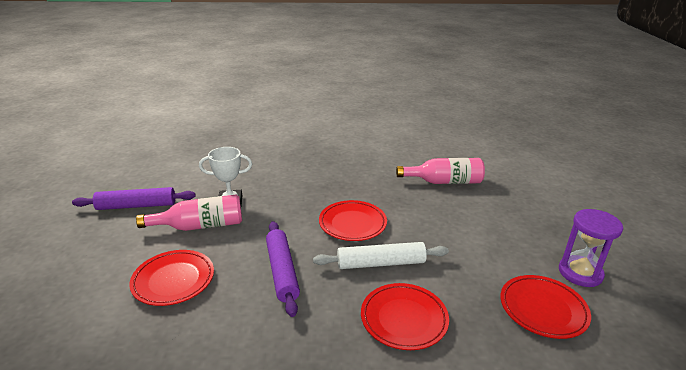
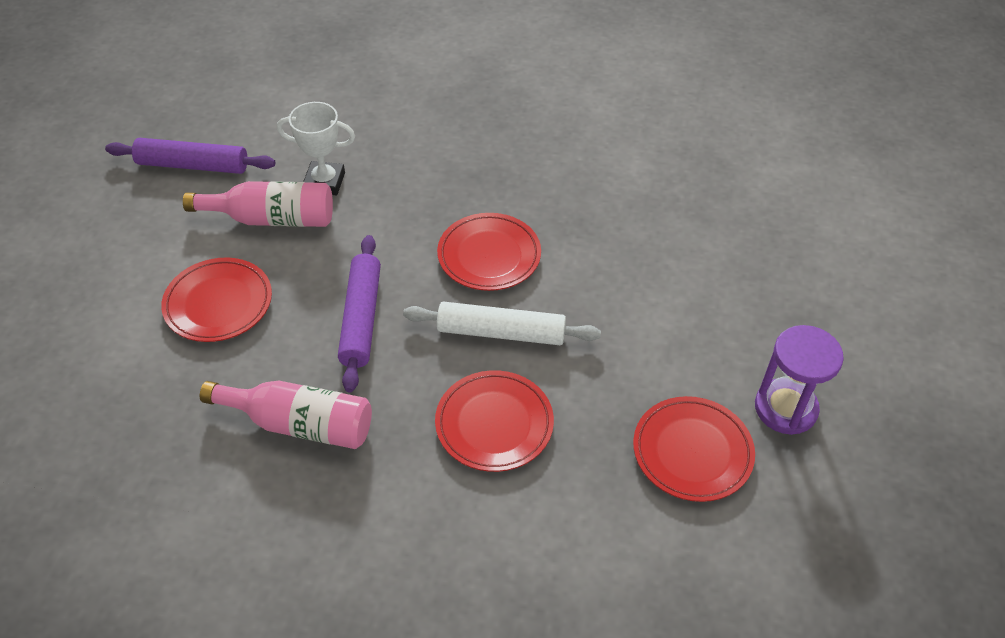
camera: 15 degrees right, 20 degrees up
pink bottle [396,158,485,184] -> pink bottle moved to [200,381,372,449]

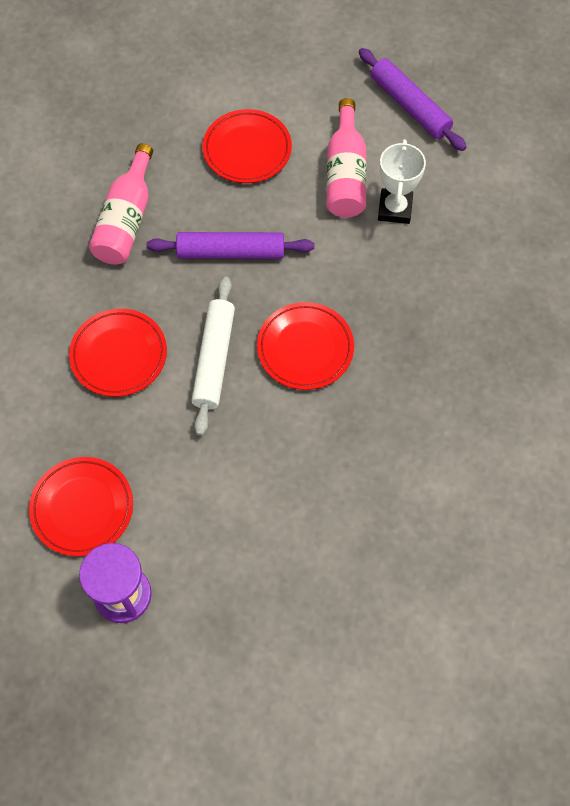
camera: 90 degrees right, 15 degrees up
purple rolling pin [105,138,275,174] -> purple rolling pin turned 45 degrees counterclockwise [359,48,466,151]

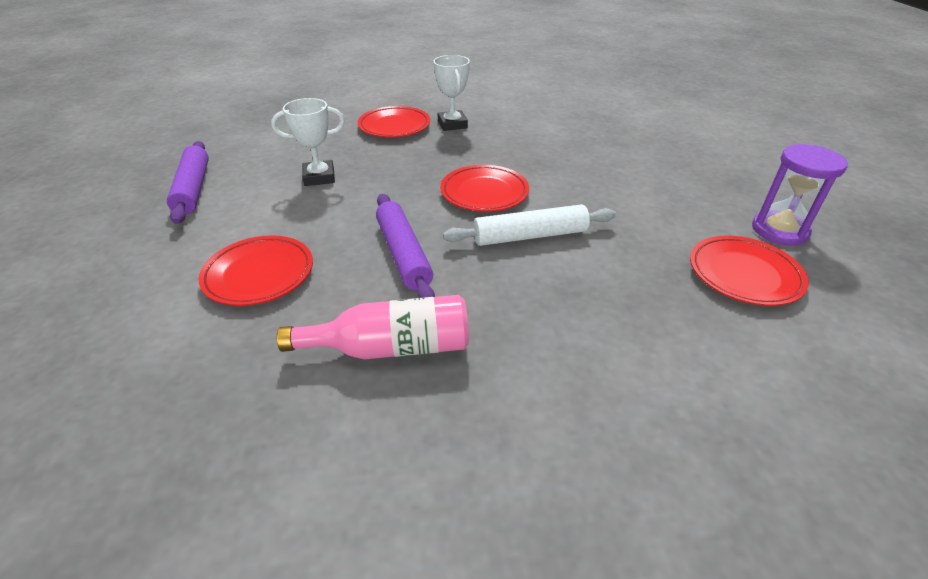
camera: 110 degrees left, 25 degrees down
red plate [69,309,167,397] -> red plate moved to [357,106,430,138]
pink bottle [326,98,367,218] -> none
purple rolling pin [359,48,466,151] -> purple rolling pin turned 45 degrees counterclockwise [167,141,209,224]
none -> white trophy [433,55,470,131]

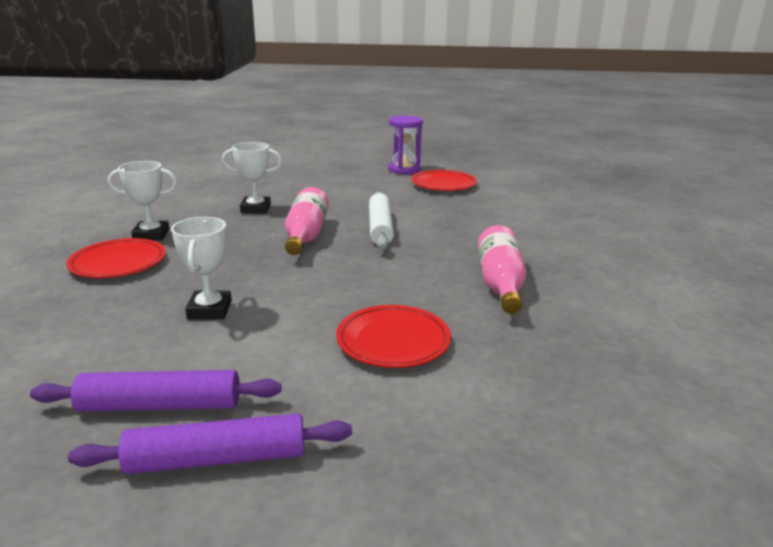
camera: 80 degrees left, 15 degrees down
purple rolling pin [376,194,435,298] -> purple rolling pin moved to [68,413,352,474]
red plate [440,165,529,212] -> pink bottle [285,187,329,255]
none -> white trophy [222,142,282,214]

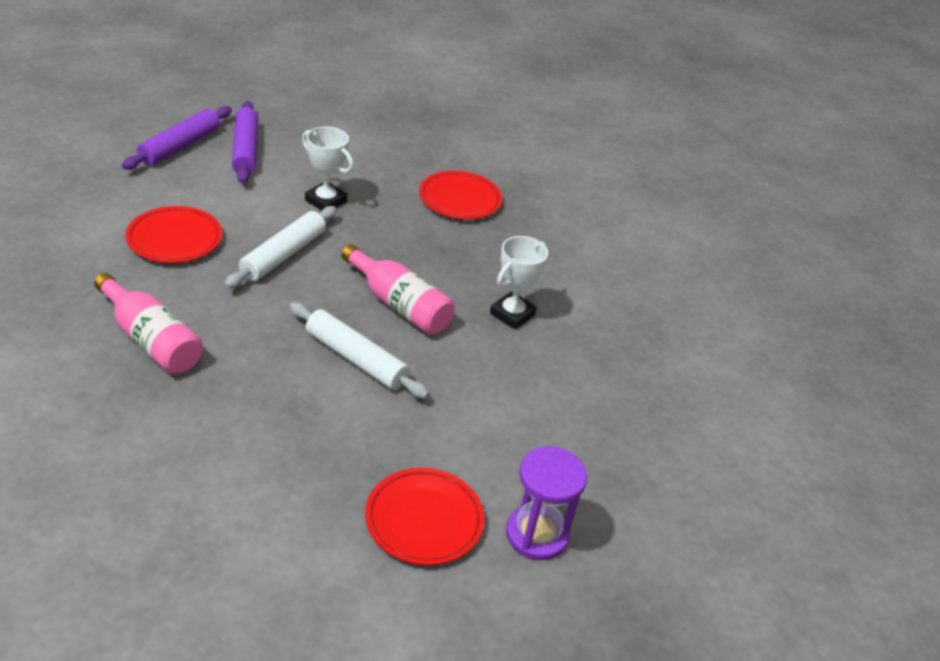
camera: 125 degrees right, 15 degrees up
purple rolling pin [30,370,281,412] -> purple rolling pin turned 45 degrees counterclockwise [232,101,258,184]
white trophy [108,161,177,241] -> none
none -> white rolling pin [224,206,337,289]

